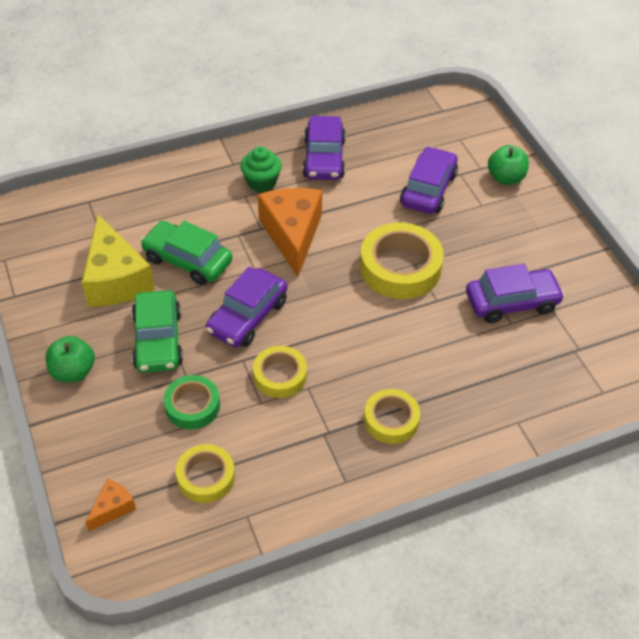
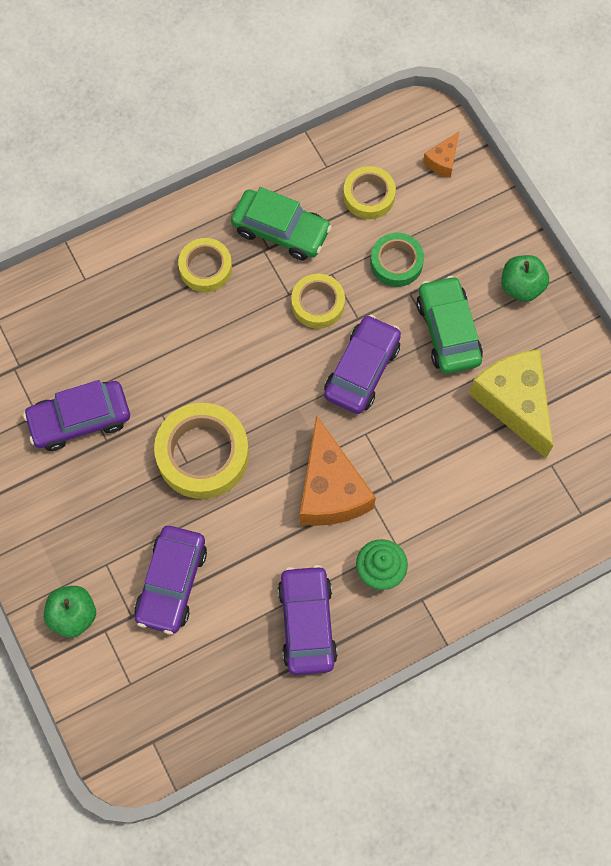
camera: 175 degrees right, 20 degrees up
green car [141,221,232,285] -> green car moved to [231,187,332,261]

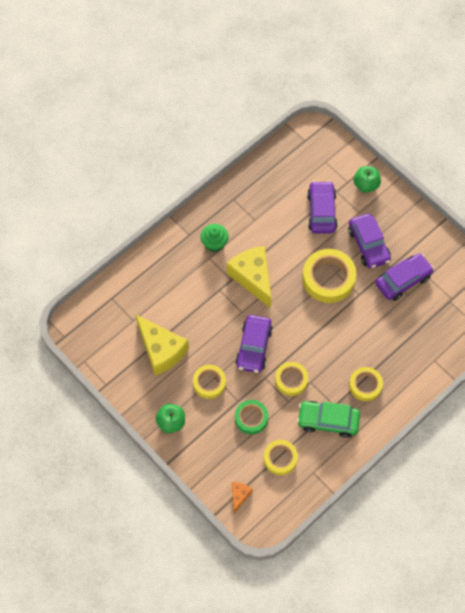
camera: 165 degrees right, 5 degrees down
purple car [278,565,338,675] -> purple car moved to [348,213,391,268]
orange cheese [300,415,376,526] -> yellow cheese [227,246,271,308]
green car [416,276,483,374] -> yellow tape [193,365,226,399]

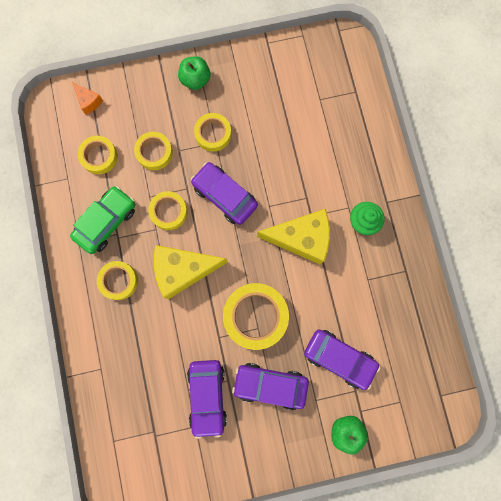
camera: 120 degrees right, 15 degrees up
yellow cheese [136,315,189,376] -> yellow cheese moved to [154,245,228,299]
green tape [235,400,268,434] -> yellow tape [134,132,173,170]

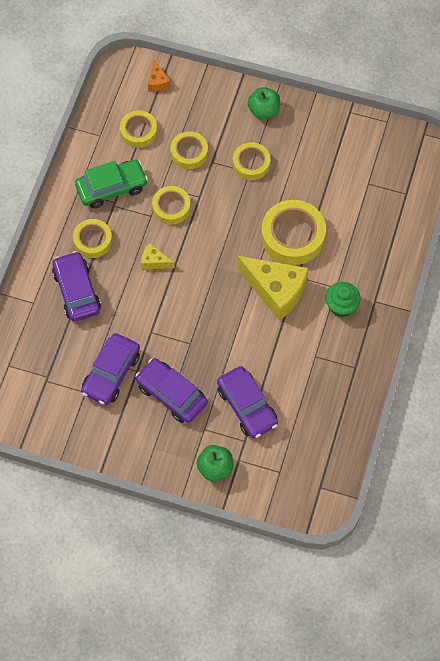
camera: 30 degrees right, 15 degrees down
yellow cheese [154,245,228,299] -> yellow cheese [141,243,175,269], size x0.47
purple car [191,162,258,225] -> purple car moved to [52,251,101,321]
yellow tape [223,283,289,350] -> yellow tape moved to [261,200,326,265]

